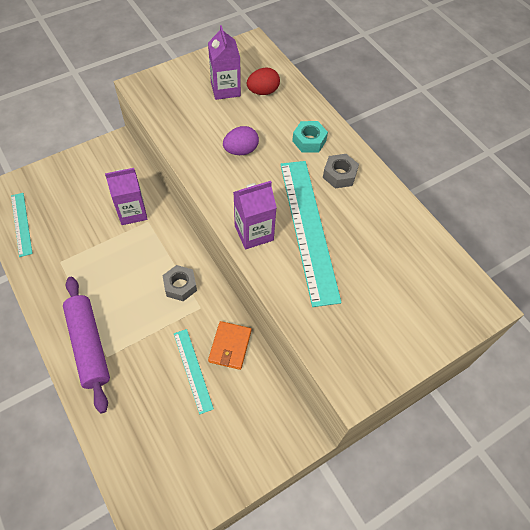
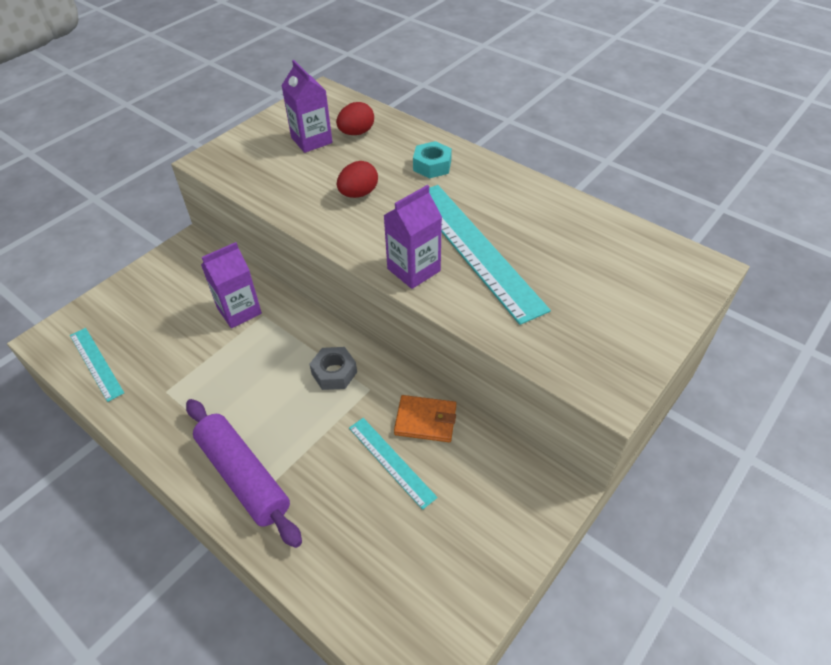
camera: 15 degrees left, 10 degrees down
orange wallet [208,321,251,370] -> orange wallet turned 75 degrees counterclockwise [394,395,456,442]
purple egg [223,126,259,155] -> red egg [337,161,378,198]
grey nut [323,154,359,188] -> none

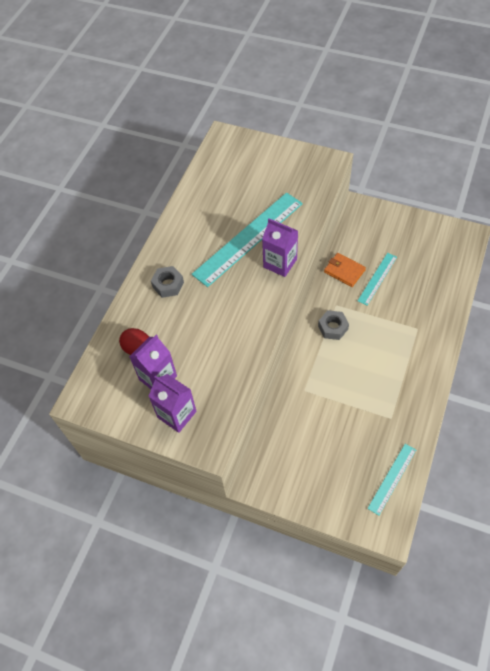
camera: 105 degrees left, 10 degrees up
purple rolling pin [186,399,302,548] -> none
purple carton [201,242,262,328] -> purple carton moved to [148,374,197,433]
red egg [337,161,378,198] -> none
orange wallet [394,395,456,442] -> orange wallet turned 45 degrees counterclockwise [324,253,366,287]
turquoise nut [413,141,452,179] -> grey nut [151,266,184,298]

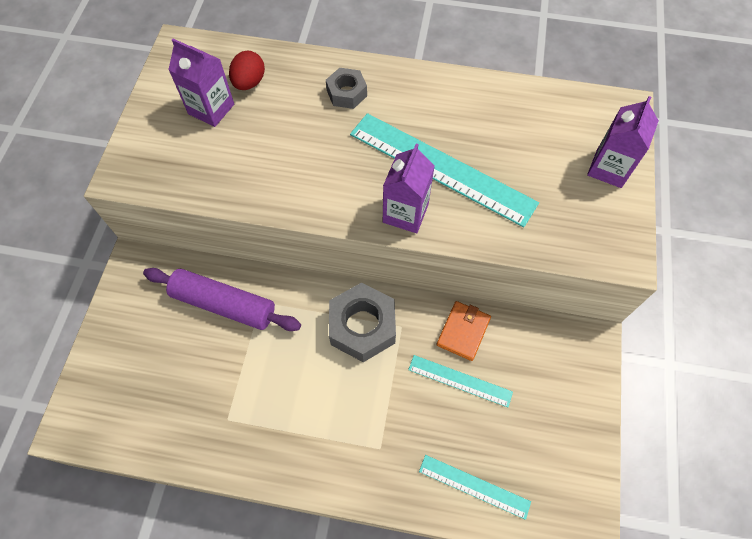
camera: 75 degrees right, 5 degrees up
purple carton [148,374,197,433] -> purple carton moved to [587,96,659,188]
grey nut [318,310,349,340] -> grey nut [329,282,396,362], size x1.71
turquoise ruler [367,444,416,515] -> turquoise ruler moved to [419,455,531,520]
none -> purple rolling pin [143,268,301,331]

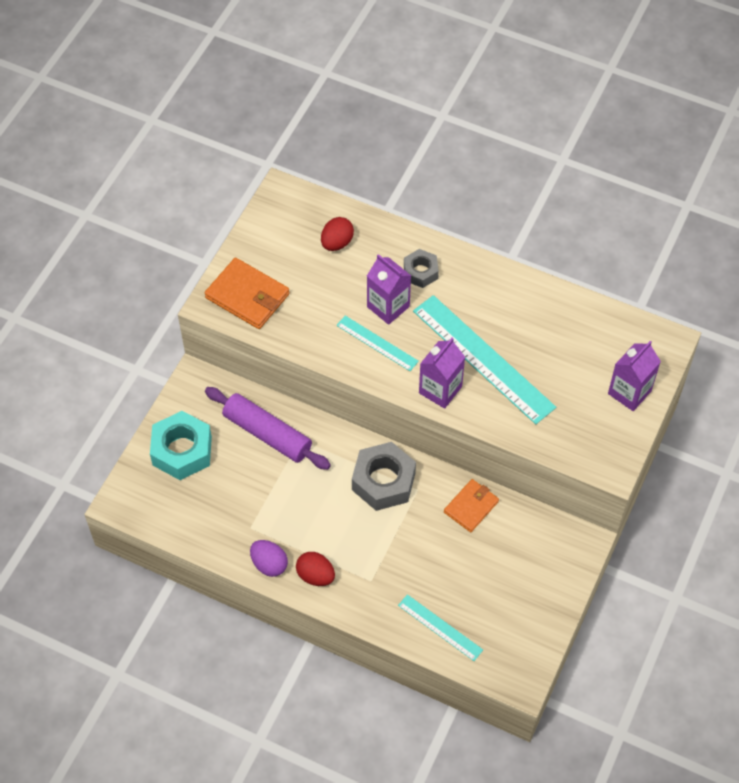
camera: 15 degrees right, 5 degrees down
purple carton [168,39,234,127] -> purple carton moved to [367,254,411,325]
turquoise ruler [408,355,513,407] -> turquoise ruler moved to [336,316,419,371]
none -> turquoise nut [150,411,212,480]
none -> orange wallet [205,258,290,329]
none -> purple egg [250,540,288,577]
none -> red egg [296,552,335,586]

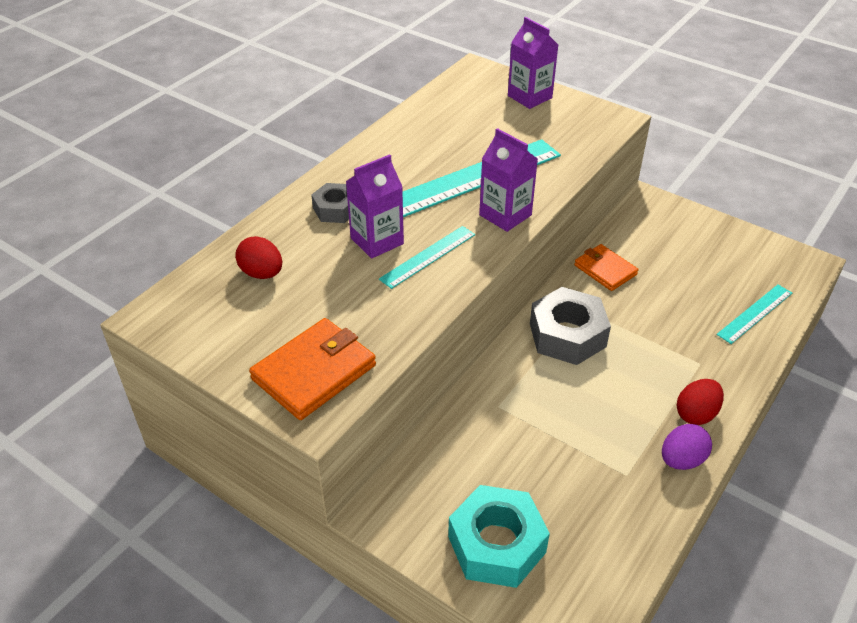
camera: 80 degrees left, 15 degrees down
purple rolling pin [205,387,331,470] -> none

